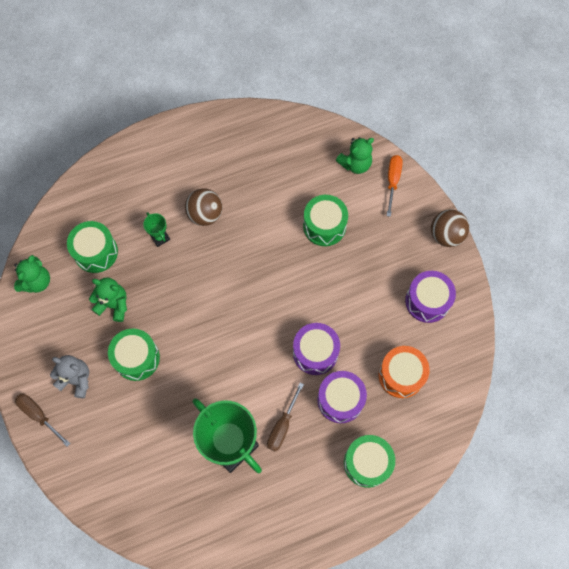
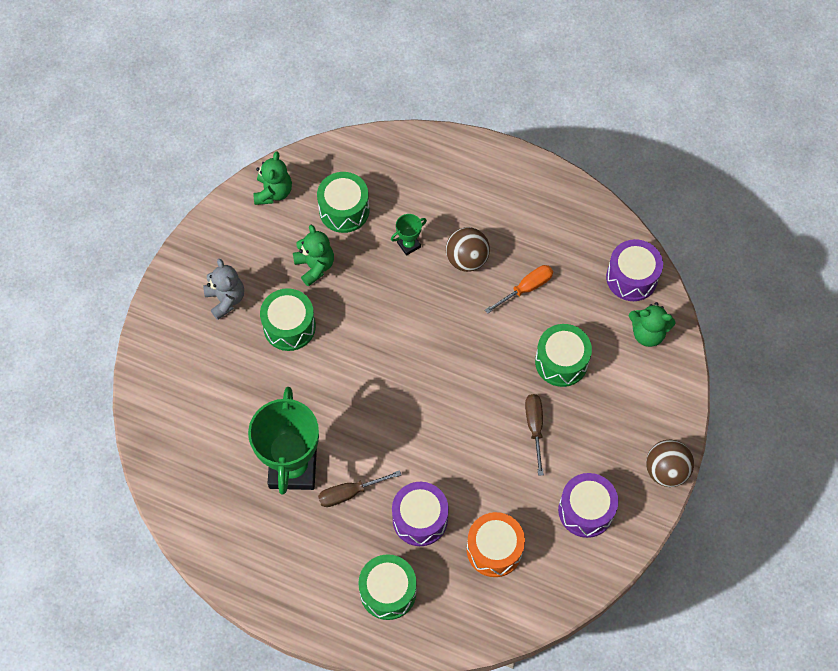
camera: 45 degrees right, 5 degrees down
green teddy bear [14,255,50,293] -> green teddy bear turned 60 degrees counterclockwise [253,151,292,205]
brown screwdriver [15,394,71,447] -> brown screwdriver moved to [525,394,544,476]
green trophy [143,212,170,247] -> green trophy turned 45 degrees clockwise [391,214,427,256]
purple drum [293,323,340,375] -> purple drum moved to [606,239,663,301]
orange screwdriver [387,155,403,217] -> orange screwdriver moved to [485,265,553,314]

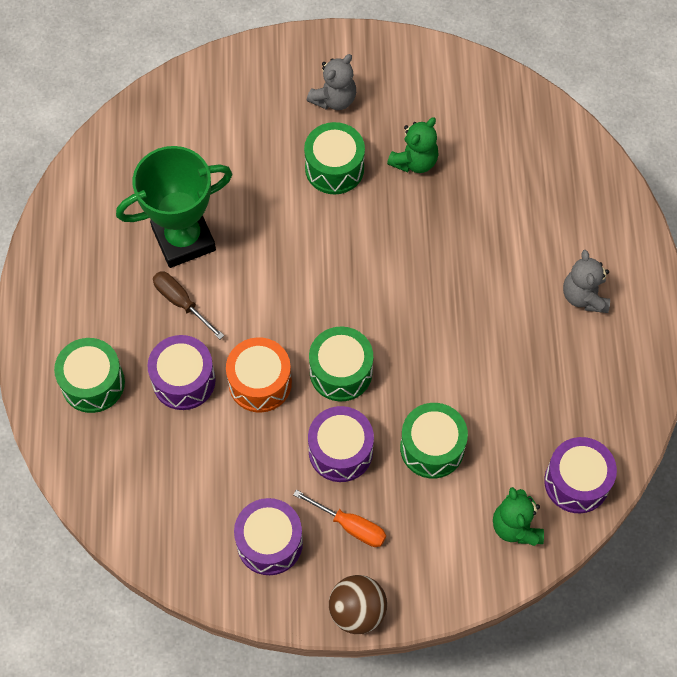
camera: 65 degrees right, 0 degrees up
green teddy bear [253,151,292,205] -> none
green drum [317,172,369,233] -> green drum moved to [309,326,373,402]
green trophy [391,214,427,256] -> none
brown ball [446,227,490,272] -> none
orange drum [467,512,525,577] -> orange drum moved to [226,337,292,413]
orange screwdriver [485,265,553,314] -> orange screwdriver moved to [293,490,386,547]
brown screwdriver [525,394,544,476] -> purple drum [308,406,374,482]
none -> grey teddy bear [563,250,610,313]

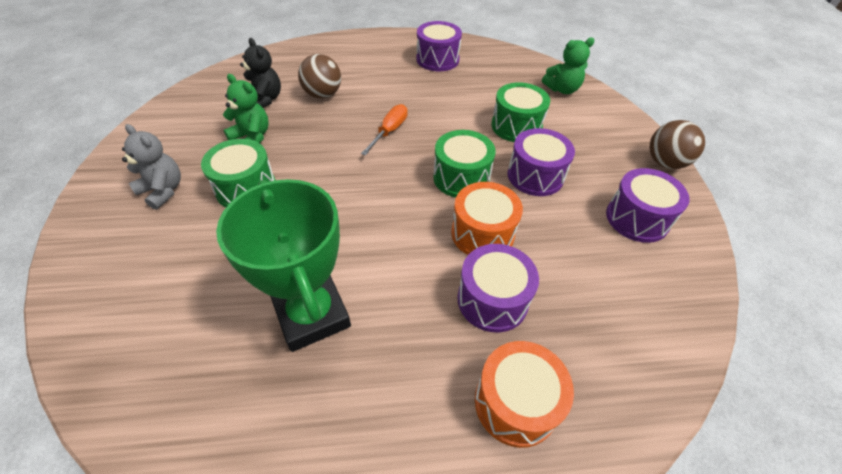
camera: 95 degrees left, 15 degrees down
green drum [54,338,125,413] -> orange drum [475,341,574,448]
brown screwdriver [153,271,224,339] -> none
orange screwdriver [293,490,386,547] -> orange screwdriver moved to [361,104,407,156]
purple drum [544,437,617,513] -> purple drum moved to [417,21,462,71]
grey teddy bear [563,250,610,313] -> none
none -> black teddy bear [240,38,281,108]
none -> brown ball [298,54,341,99]

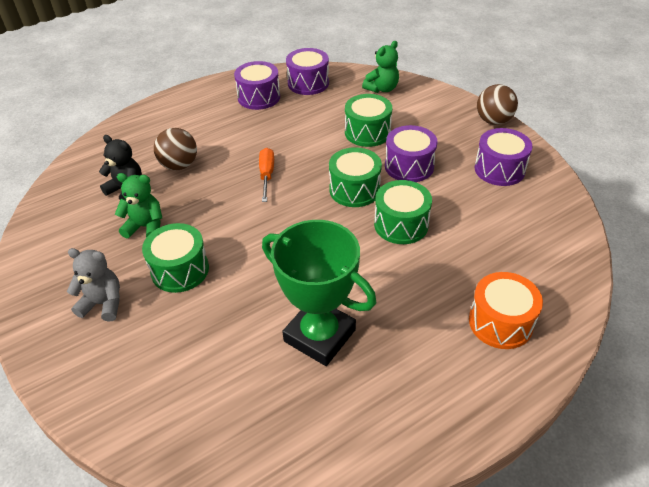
camera: 25 degrees left, 5 degrees down
orange drum [451,182,523,255] -> green drum [374,180,432,244]
purple drum [458,244,539,332] -> purple drum moved to [286,48,329,95]

